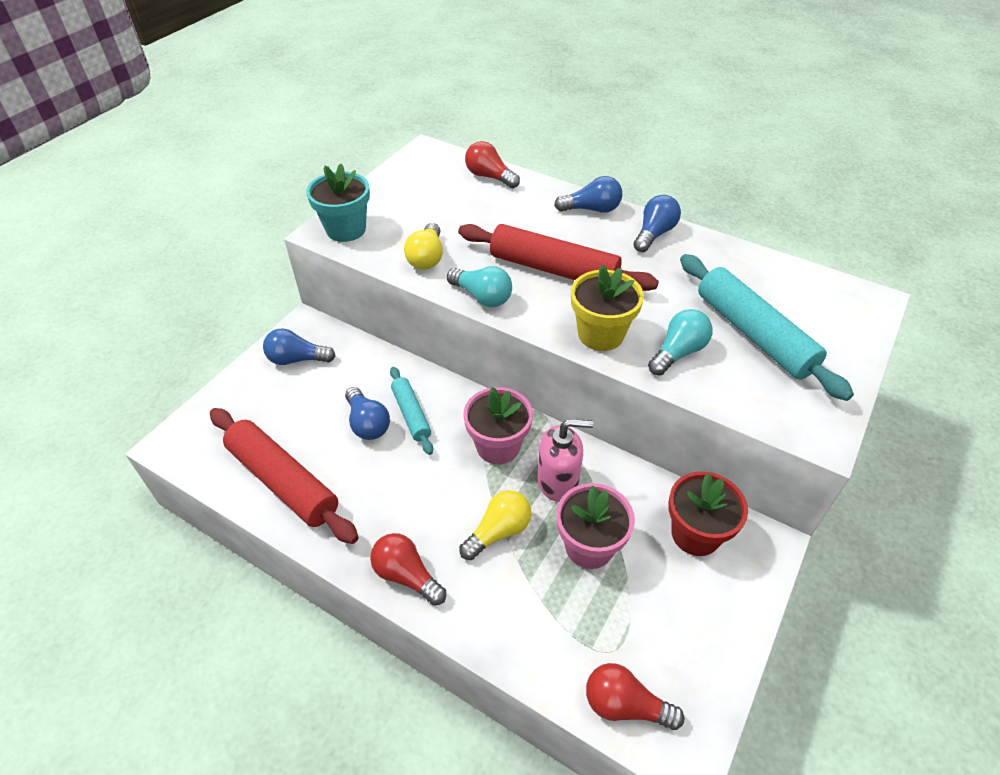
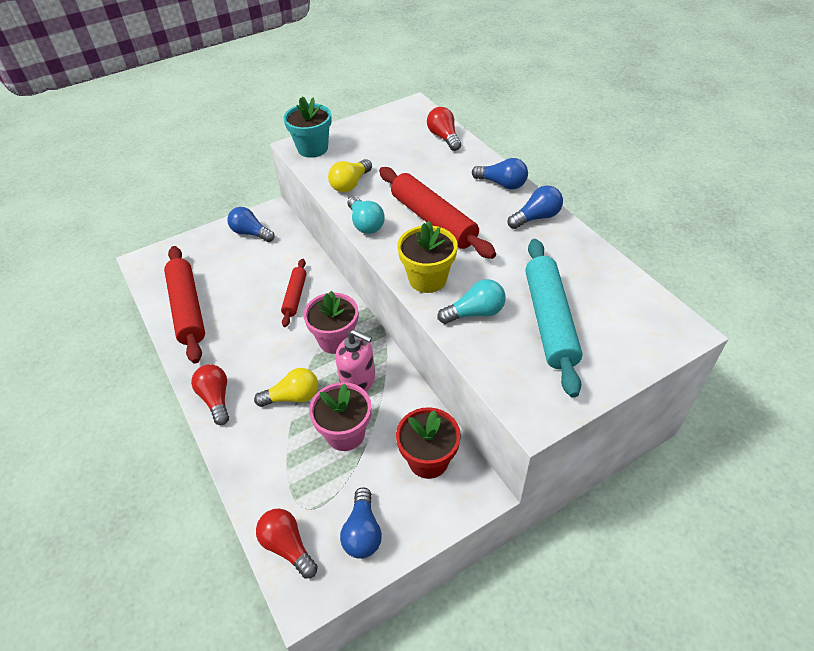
camera: 30 degrees right, 0 degrees up
blue light bulb [345,387,390,440] -> blue light bulb moved to [340,487,382,559]
turquoise rolling pin [390,367,433,455] -> red rolling pin [281,259,307,327]

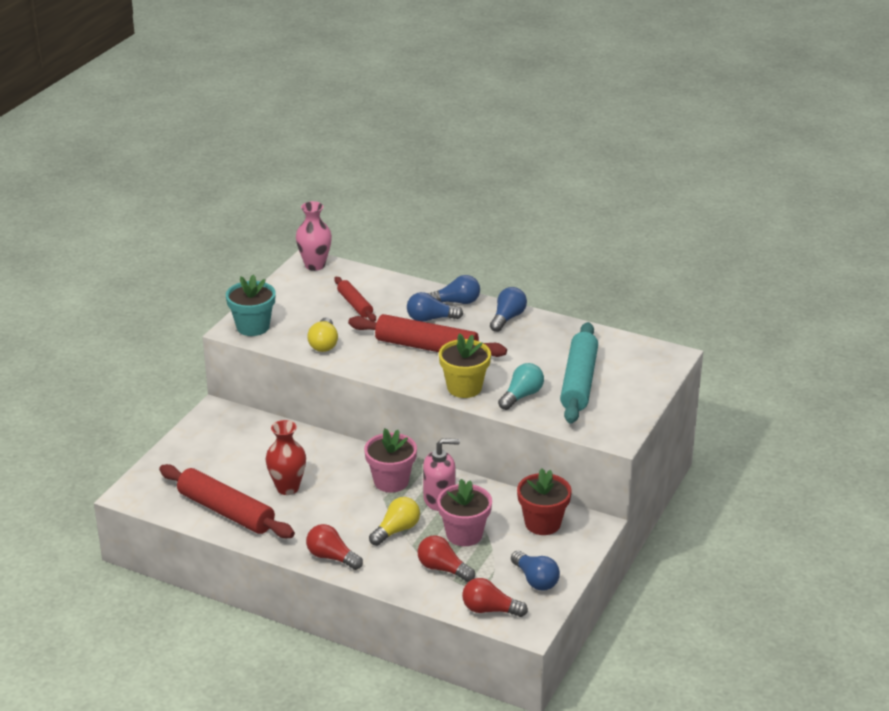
camera: 35 degrees left, 15 degrees down
blue light bulb [228,207,275,242] -> blue light bulb moved to [407,292,463,322]
red rolling pin [281,259,307,327] -> red rolling pin moved to [334,277,376,322]
turquoise light bulb [348,196,385,234] -> none
red light bulb [427,107,461,151] -> red light bulb moved to [418,535,475,582]
turquoise rolling pin [525,239,583,398] -> turquoise rolling pin turned 45 degrees clockwise [560,322,598,424]
none -> red vase [266,420,306,495]
none -> pink vase [296,201,332,271]

